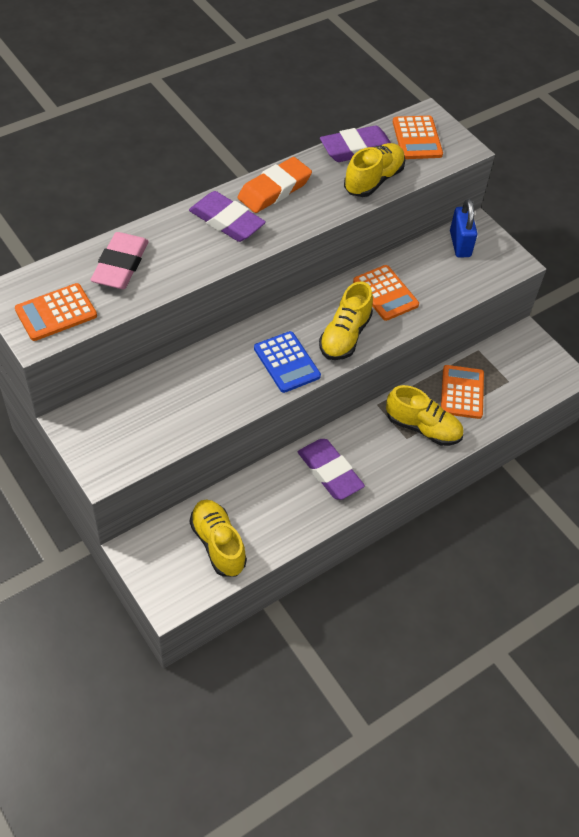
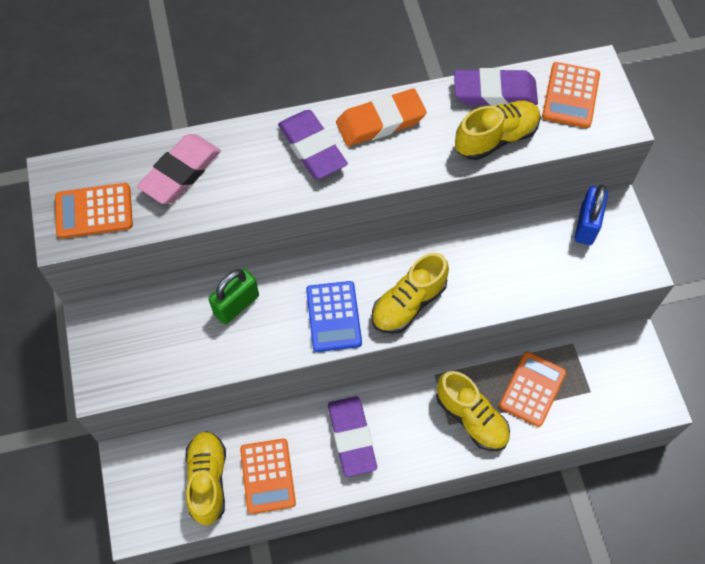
camera: 25 degrees right, 10 degrees up
orange calculator [353,265,419,321] -> orange calculator moved to [240,439,296,514]
none -> green padlock [209,269,259,324]

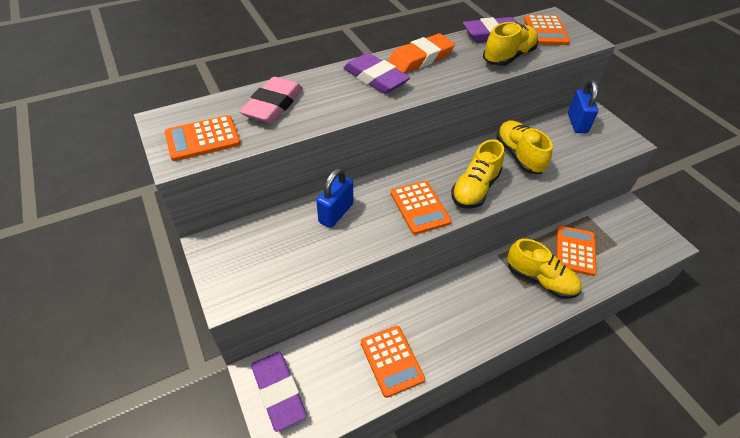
camera: 15 degrees left, 15 degrees down
yellow shoe [185,431,226,526] -> yellow shoe moved to [496,121,553,174]
green padlock [209,269,259,324] -> blue padlock [316,168,353,228]
blue calculator [306,281,362,352] -> orange calculator [391,181,451,235]
purple eraser [328,396,377,477] -> purple eraser moved to [251,352,307,432]

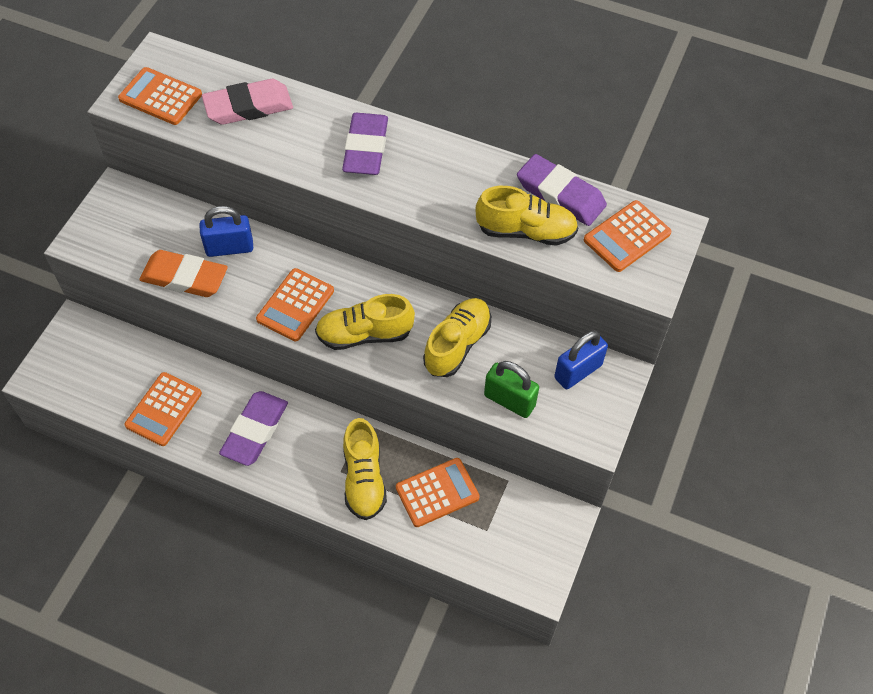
camera: 50 degrees right, 10 degrees up
purple eraser [251,352,307,432] -> purple eraser moved to [219,391,288,466]
orange eraser [387,33,455,73] -> orange eraser moved to [139,250,228,297]
none -> green padlock [484,361,539,418]

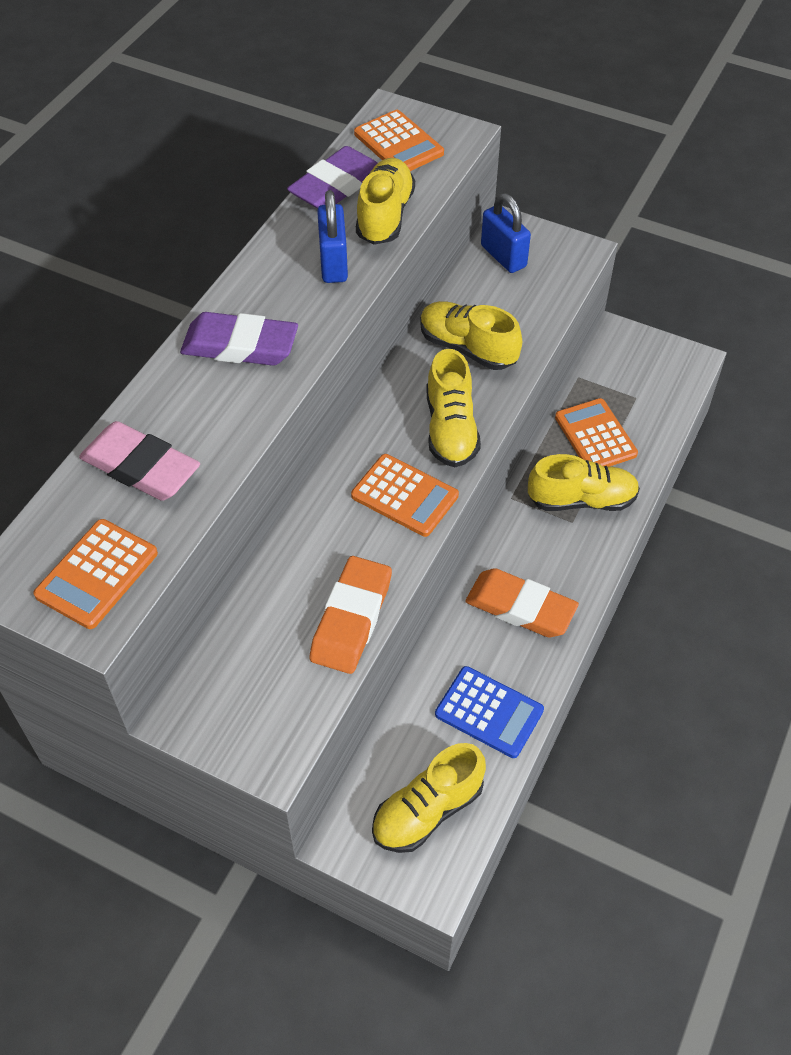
camera: 85 degrees left, 5 degrees down
orange calculator [124,372,202,446] -> blue calculator [435,666,544,758]
blue padlock [199,206,253,257] -> blue padlock moved to [317,190,348,283]
pink eraser [202,79,293,125] -> pink eraser turned 45 degrees counterclockwise [79,421,200,501]
purple eraser [219,391,288,466] -> orange eraser [465,568,579,637]
green padlock [484,361,539,418] -> none
none -> yellow shoe [372,743,486,853]

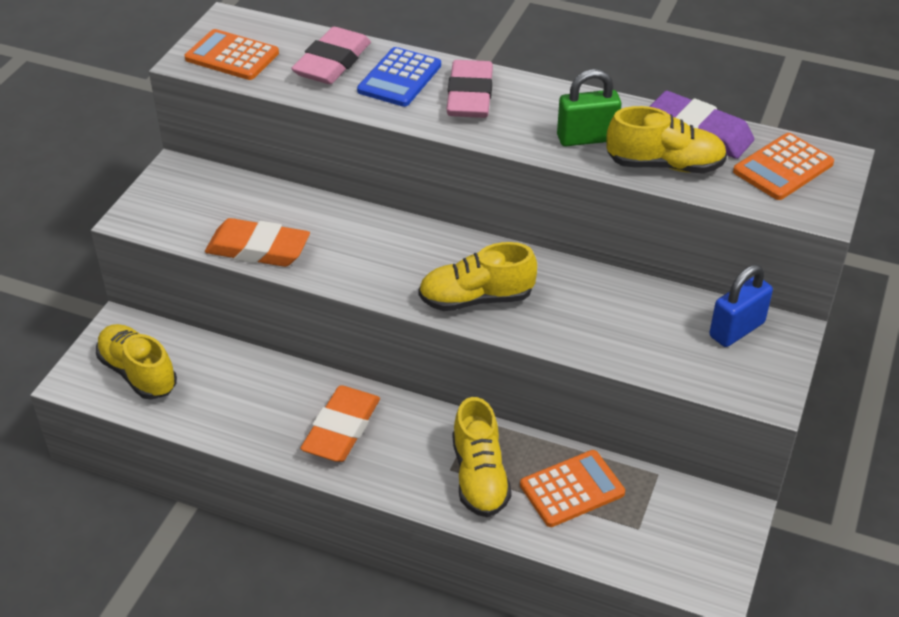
camera: 85 degrees right, 10 degrees down
purple eraser [180,312,298,366] -> pink eraser [446,60,493,118]
blue padlock [317,190,348,283] -> green padlock [557,69,621,146]
orange calculator [351,454,459,537] -> none
yellow shoe [420,301,522,370] -> none
blue calculator [435,666,544,758] -> blue calculator moved to [357,47,441,107]

